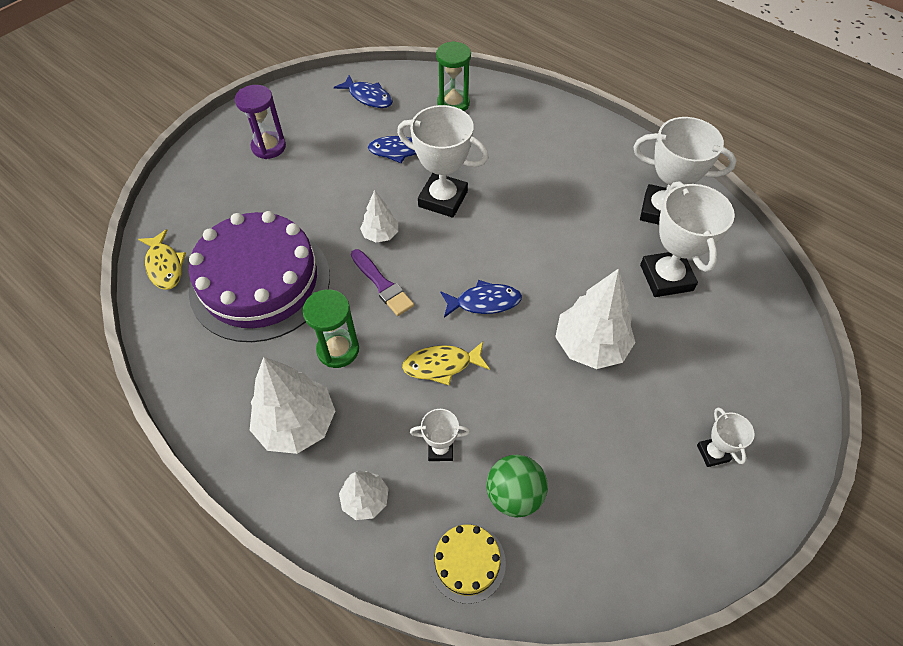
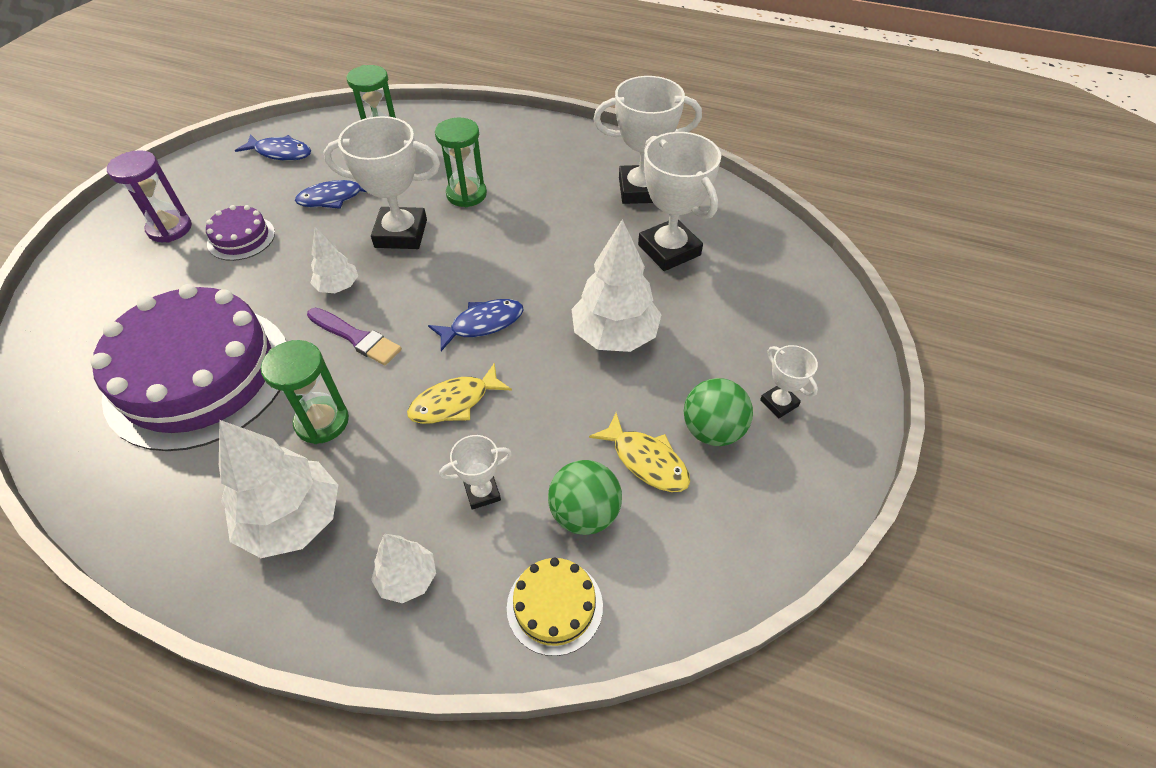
camera: 20 degrees left, 5 degrees down
yellow fish [138,229,186,290] -> yellow fish moved to [589,413,690,492]
none -> purple cake [206,205,275,261]
none -> green hourglass [435,118,487,207]
none -> green ball [684,378,753,446]

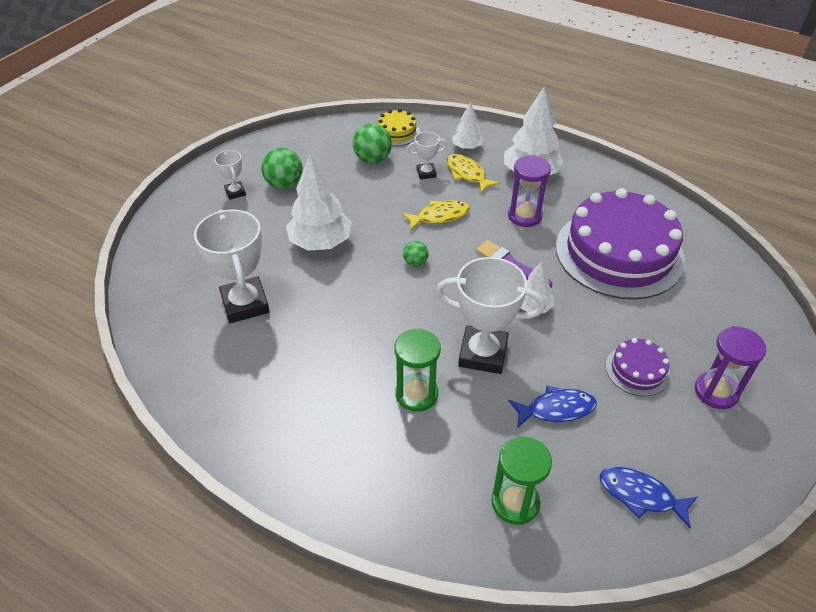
camera: 170 degrees left, 5 degrees down
green hourglass [261,340,349,444] -> purple hourglass [508,155,551,227]
blue fish [428,299,524,351] -> green ball [403,241,429,266]
yellow fish [589,413,690,492] -> yellow fish moved to [447,154,500,193]
white trophy [593,76,702,204] -> none

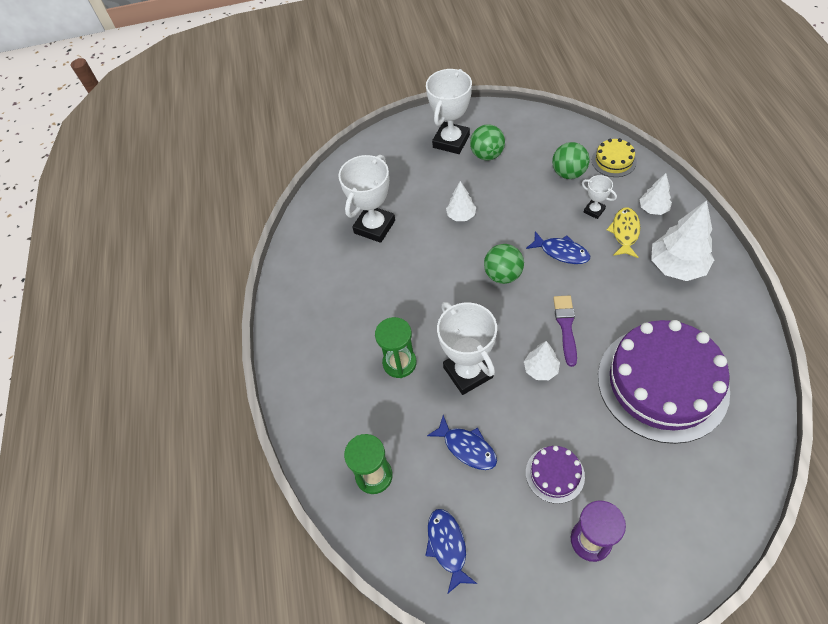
camera: 55 degrees right, 10 degrees up
white trophy [214,150,246,200] -> white trophy [426,69,472,154], size x2.01
white tree [286,154,352,251] -> white tree [446,181,476,221], size x0.56
yellow fish [402,200,470,231] -> blue fish [526,231,590,264]
green ball [403,241,429,266] -> green ball [484,244,524,284], size x1.77
purple hourglass [508,155,551,227] -> none

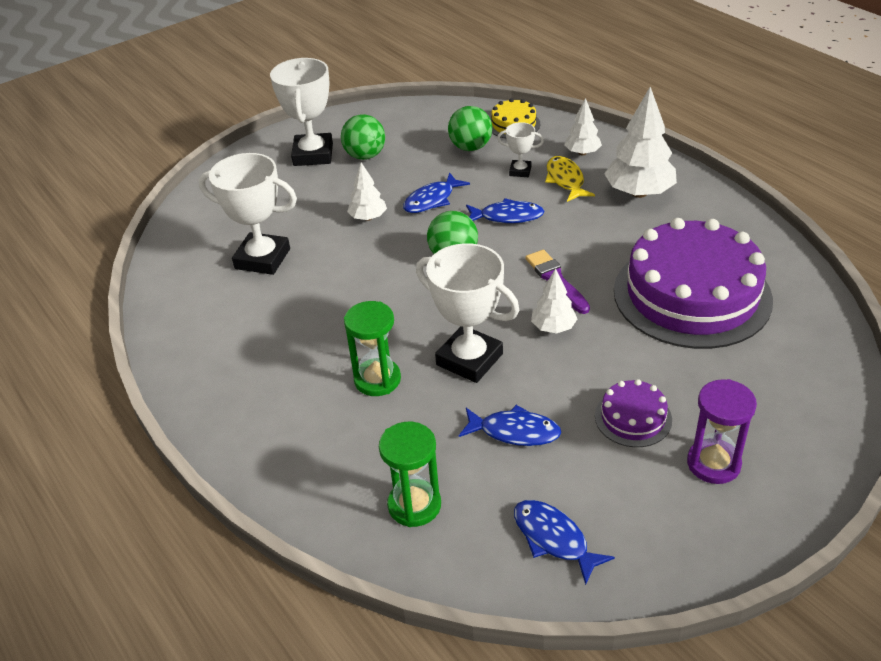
camera: 30 degrees left, 15 degrees down
white trophy [339,155,395,243] -> white trophy turned 75 degrees counterclockwise [199,153,297,275]
none -> blue fish [403,172,470,213]

